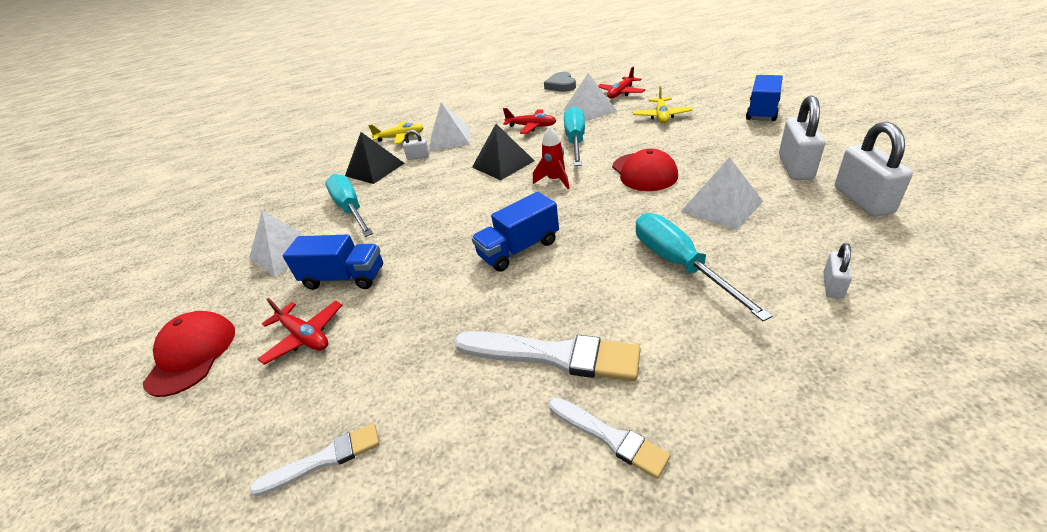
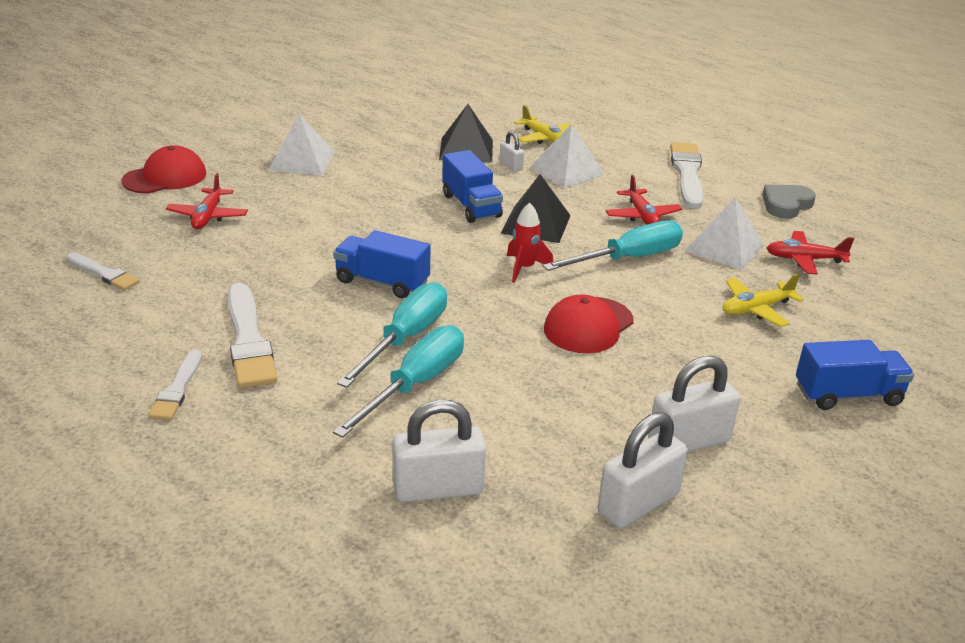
camera: 50 degrees right, 5 degrees down
blue truck [283,235,383,290] -> blue truck moved to [442,150,503,223]
turquoise screwdriver [325,174,373,237] -> turquoise screwdriver moved to [337,282,447,388]
white pyramid [681,157,763,230] -> none
white padlock [823,243,852,299] -> white padlock [392,399,486,502], size x1.92
none -> white brush [670,142,703,209]

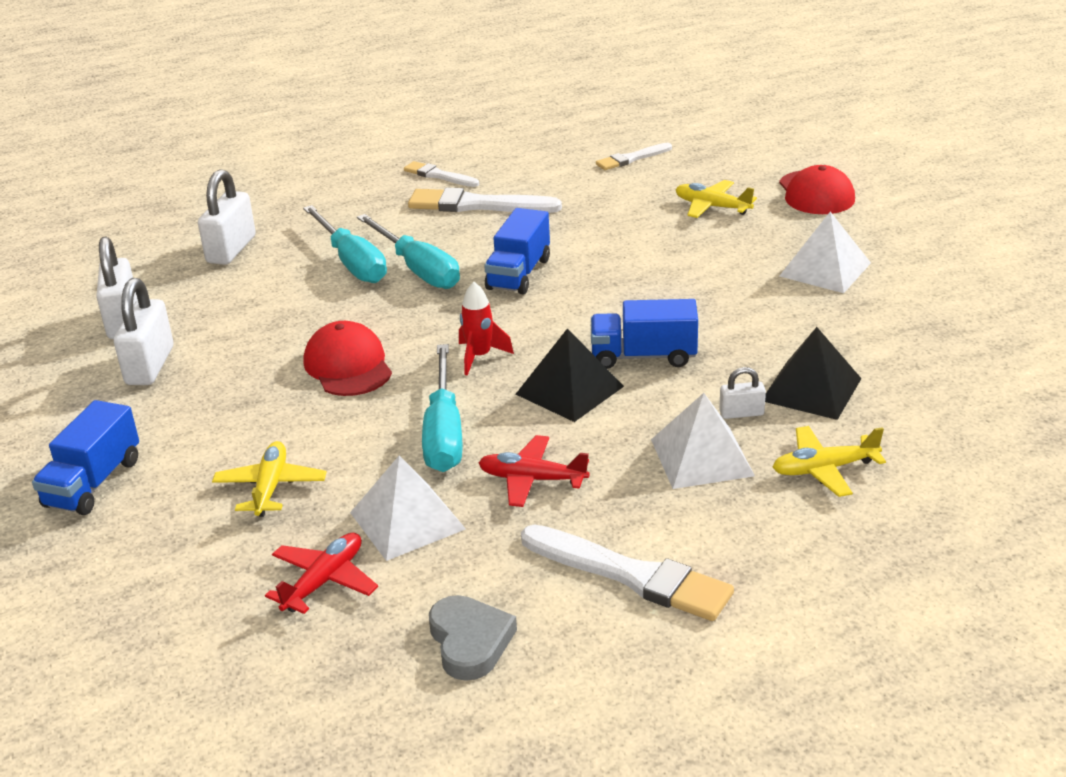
camera: 120 degrees right, 0 degrees up
red plane [166,173,248,229] -> yellow plane [675,180,757,218]
blue truck [333,230,431,298] -> blue truck turned 150 degrees clockwise [484,208,550,295]

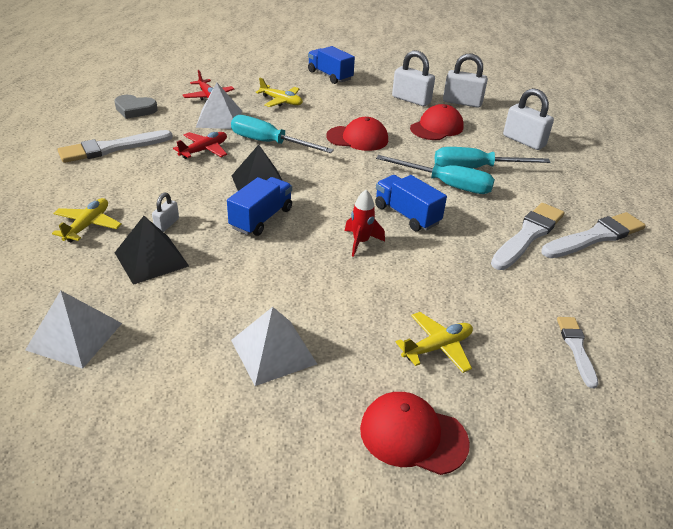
camera: 115 degrees right, 5 degrees up
turquoise screwdriver [357,214,460,289] -> turquoise screwdriver turned 150 degrees counterclockwise [376,155,495,194]
white brush [404,161,479,187] -> white brush [541,212,646,258], size x1.71
red rocket [459,282,514,376] -> red rocket moved to [345,190,385,257]
white pyramid [651,393,755,489] -> white pyramid moved to [25,291,122,369]
none -> red cap [410,104,464,140]

